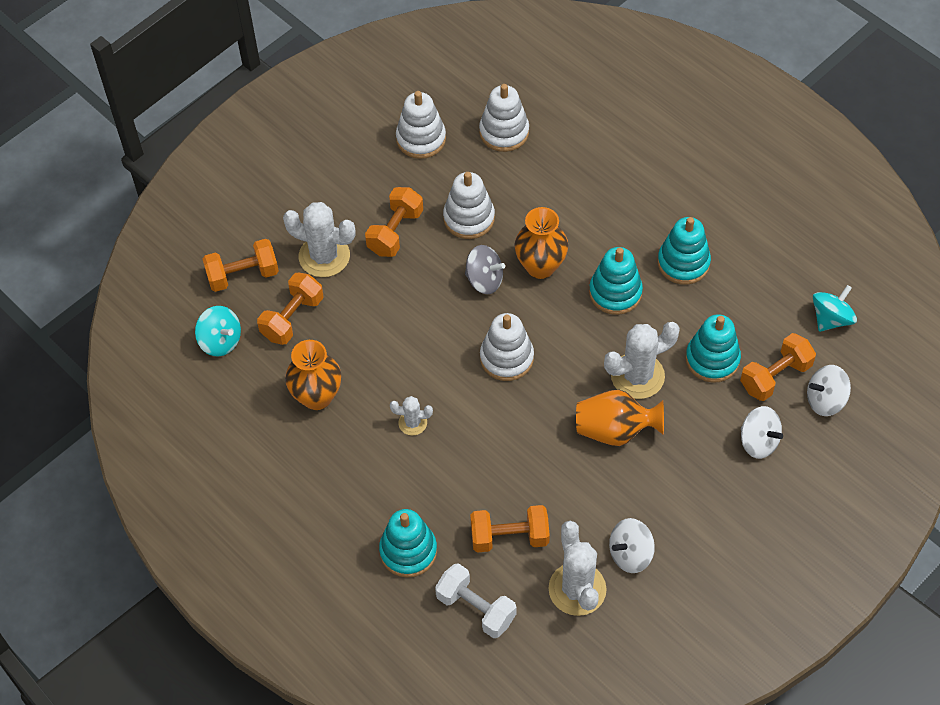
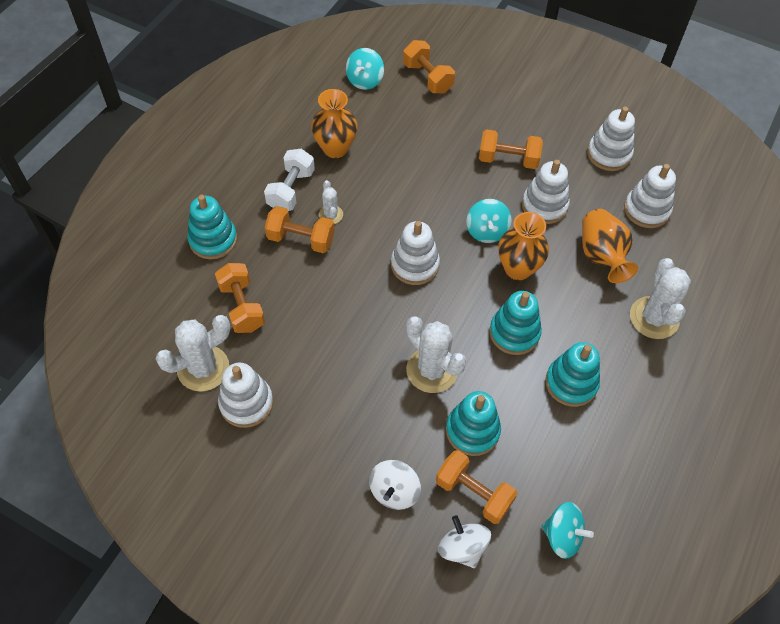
camera: 70 degrees right, 0 degrees up
orange dumbbell [257,273,323,345] -> orange dumbbell moved to [265,206,335,253]
white cactus [283,202,356,277] -> white cactus moved to [630,258,691,339]
white dumbbell [435,563,517,638] -> white dumbbell moved to [264,149,315,211]
grey spinning top [465,245,505,294] -> turquoise spinning top [466,199,512,243]
orange vase [576,390,664,446] -> orange vase moved to [582,209,638,283]
white spinning top [609,518,655,573] -> white stacking toy [218,363,273,428]

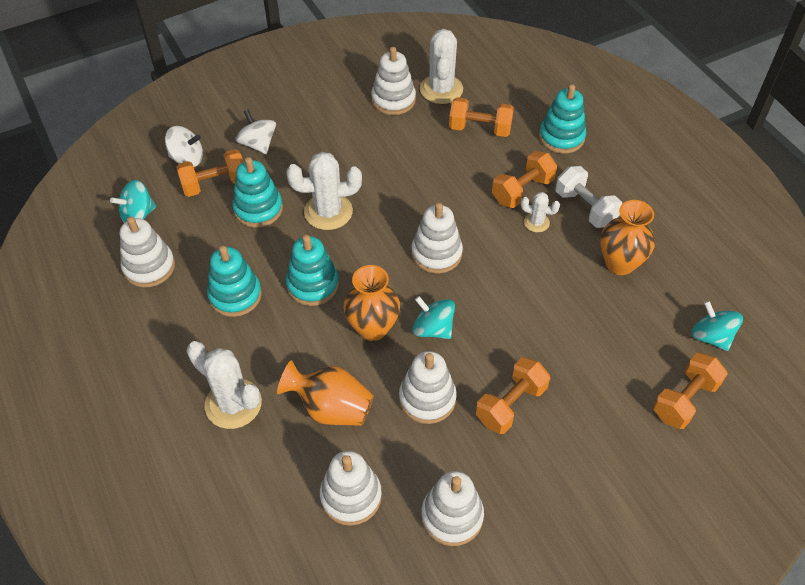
camera: 125 degrees right, 5 degrees down
orange dumbbell [403,40,455,93] -> orange dumbbell turned 45 degrees counterclockwise [653,353,728,429]
none -> white stacking toy [120,217,175,288]

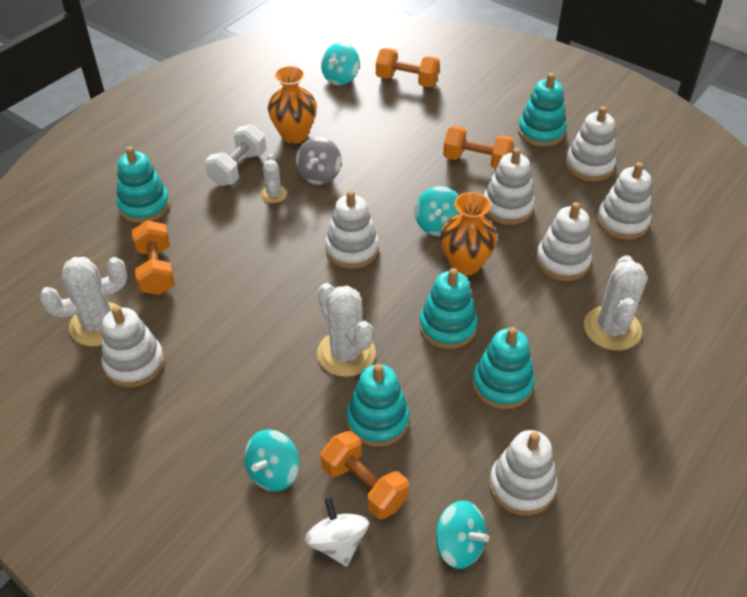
camera: 115 degrees left, 5 degrees down
white spinning top [235,110,276,154] -> turquoise spinning top [244,429,299,492]
orange vase [277,360,374,426] -> white stacking toy [536,202,592,281]
orange dumbbell [492,151,557,208] -> none
none -> grey spinning top [296,137,342,185]
none -> turquoise stacking toy [518,73,567,147]

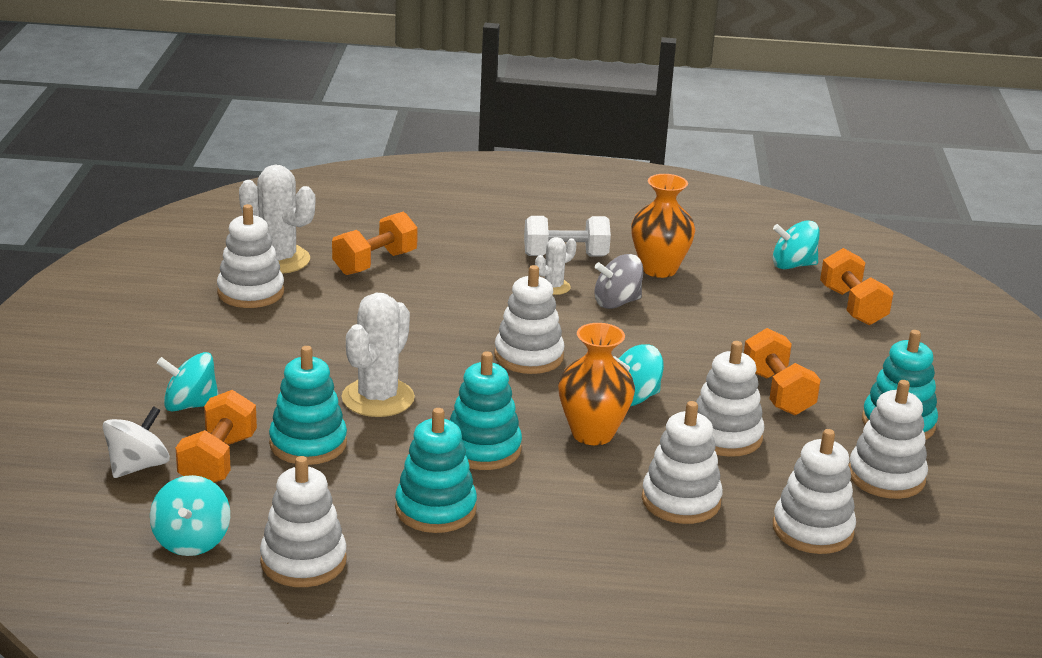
camera: 55 degrees right, 20 degrees down
turquoise stacking toy [116,146,170,223] -> none
white cactus [584,255,647,351] -> none

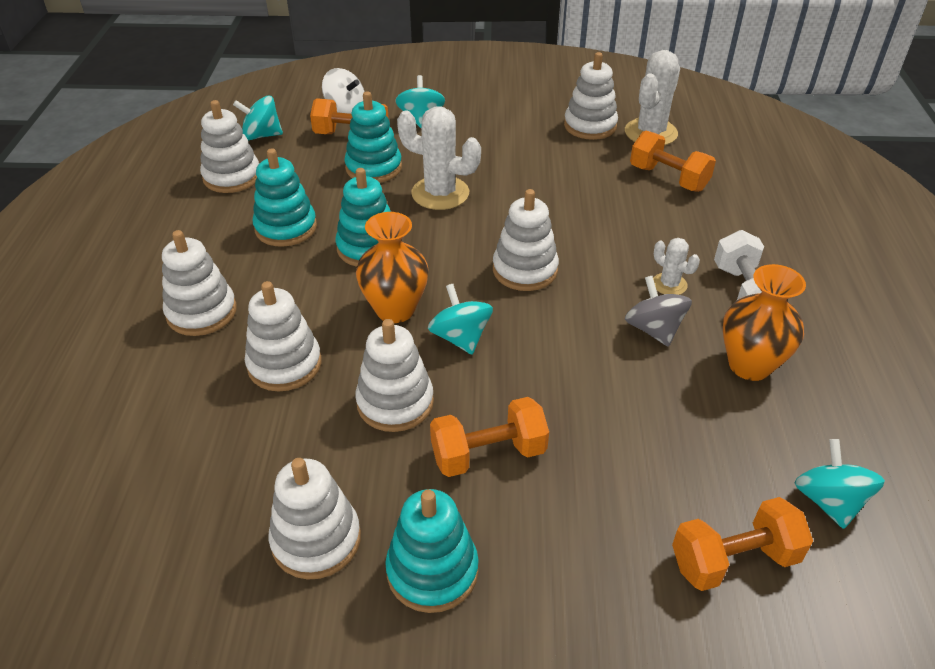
camera: 90 degrees right, 15 degrees up
white stacking toy [773,429,856,554] -> white stacking toy moved to [162,230,237,336]

